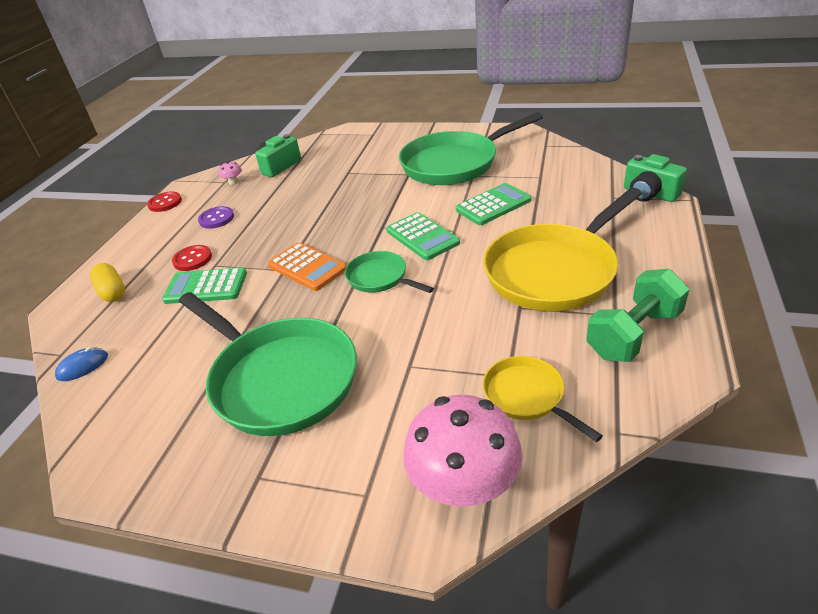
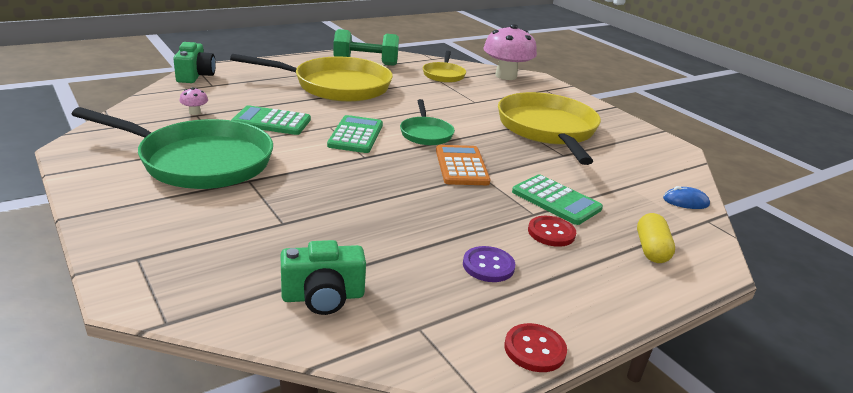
camera: 145 degrees left, 10 degrees down
green pan [179,292,357,436] -> yellow pan [498,92,601,165]
pink mushroom [218,161,242,185] -> pink mushroom moved to [179,87,208,115]

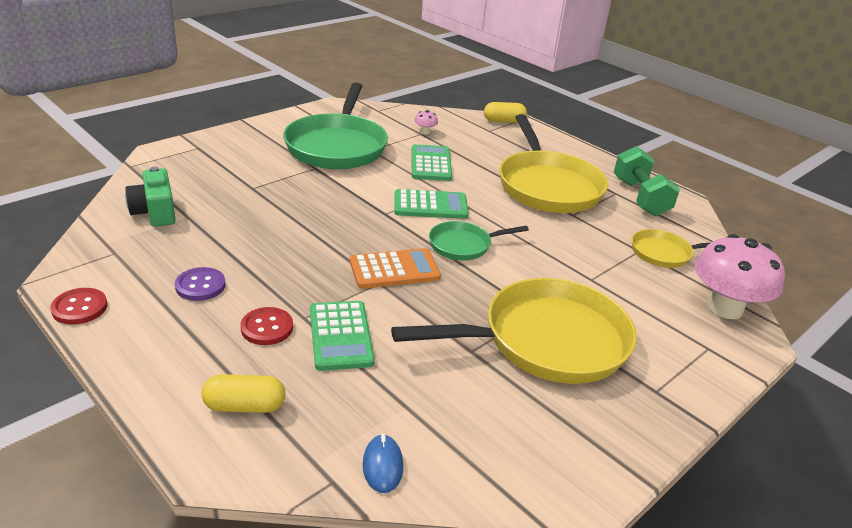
camera: 80 degrees right, 5 degrees up
green camera [173,42,216,83] -> yellow capsule [484,102,527,123]
green calculator [512,174,603,225] -> green calculator turned 45 degrees counterclockwise [310,301,375,371]

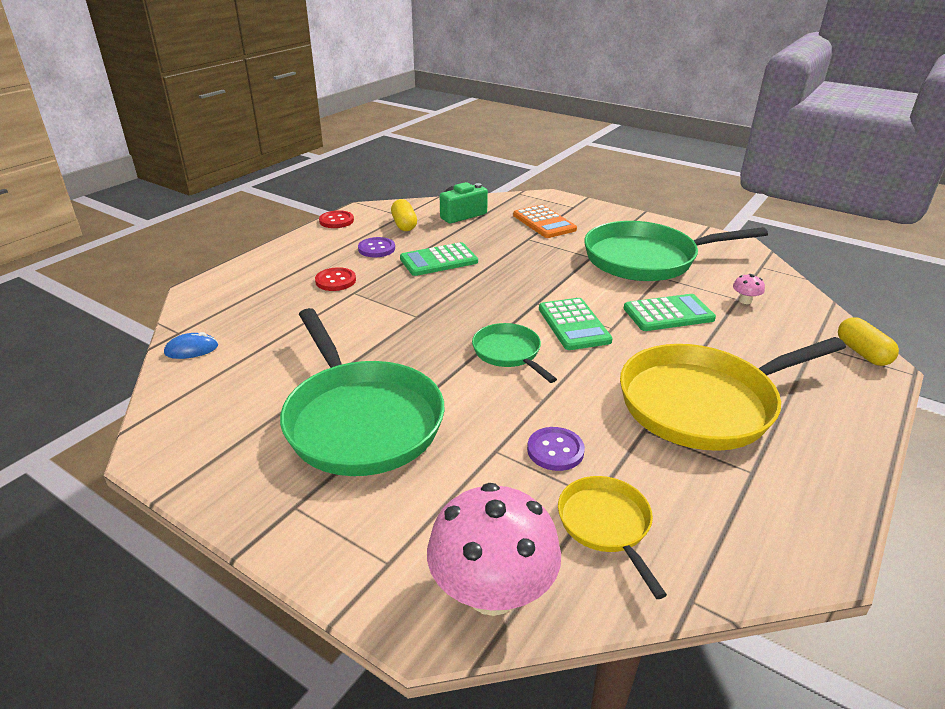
camera: 80 degrees right, 0 degrees up
yellow capsule [202,374,285,413] -> yellow capsule moved to [391,199,417,231]
green calculator [310,301,375,371] -> green calculator moved to [400,242,478,276]
orange calculator [350,248,441,289] -> orange calculator moved to [513,205,577,238]
yellow pan [391,278,637,384] -> green pan [280,308,444,476]
green dumbbell [614,146,680,216] -> none
none -> purple button [527,427,585,471]

